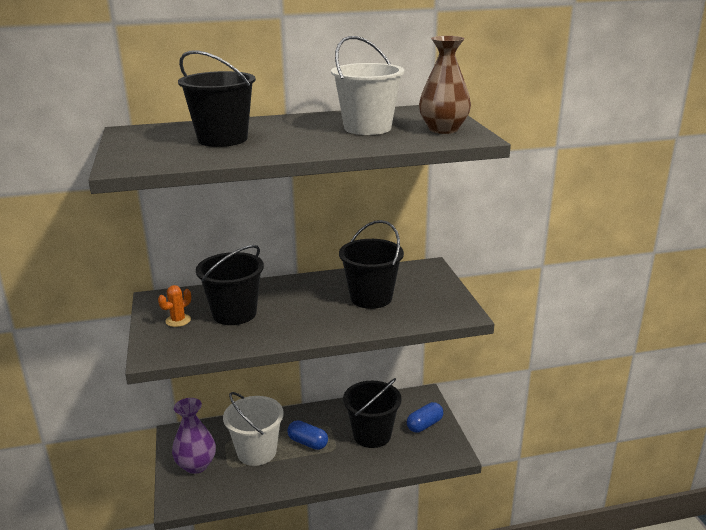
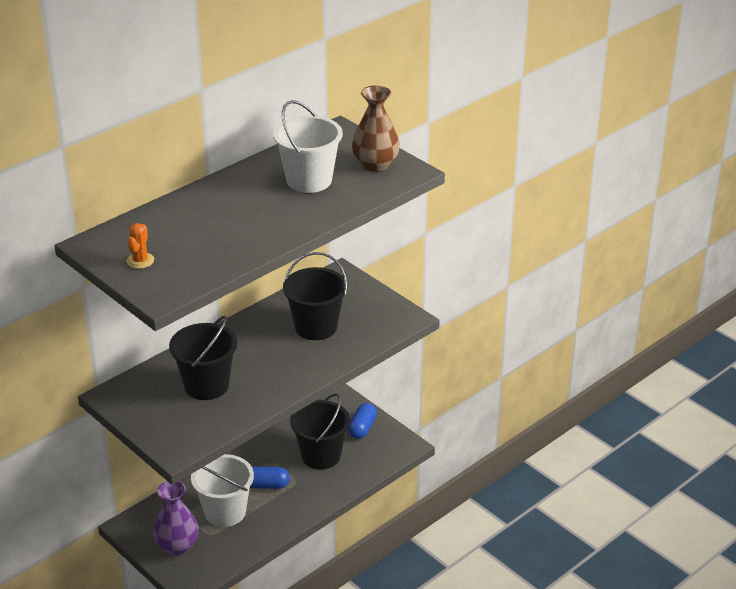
camera: 30 degrees left, 10 degrees up
orange cactus [158,285,191,327] -> orange cactus moved to [126,223,154,269]
black bucket [178,50,256,147] -> none

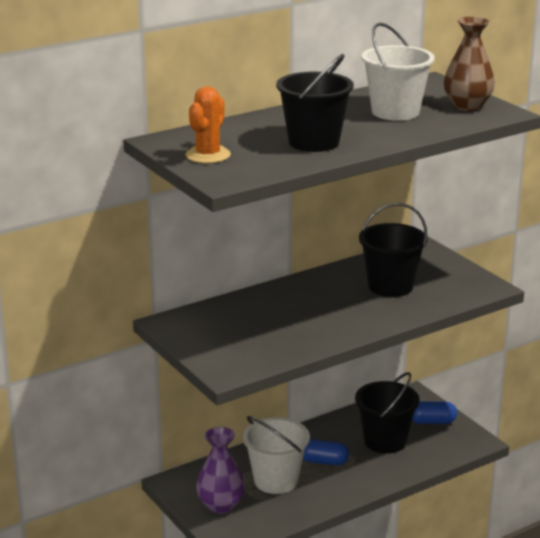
camera: 10 degrees right, 10 degrees down
orange cactus [126,223,154,269] -> orange cactus [186,87,231,163], size x1.54
black bucket [169,316,237,400] -> black bucket moved to [276,54,354,152]
blue capsule [348,403,377,439] -> blue capsule turned 60 degrees clockwise [412,401,457,424]

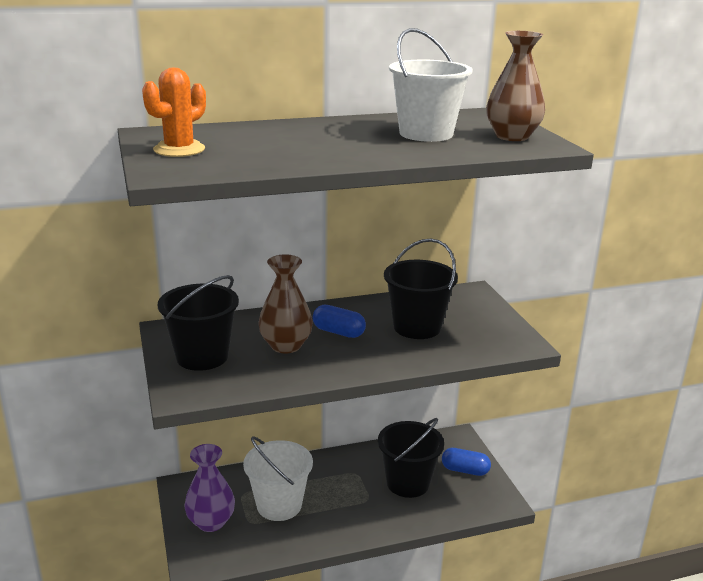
camera: 15 degrees right, 0 degrees up
black bucket [276,54,354,152] -> black bucket moved to [158,275,239,371]
blue capsule [303,439,349,465] -> blue capsule moved to [313,305,366,338]
none -> brown vase [259,254,313,353]

